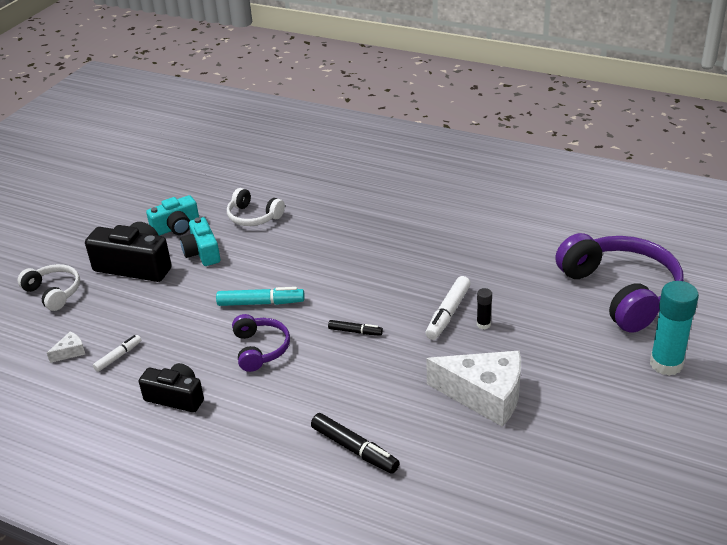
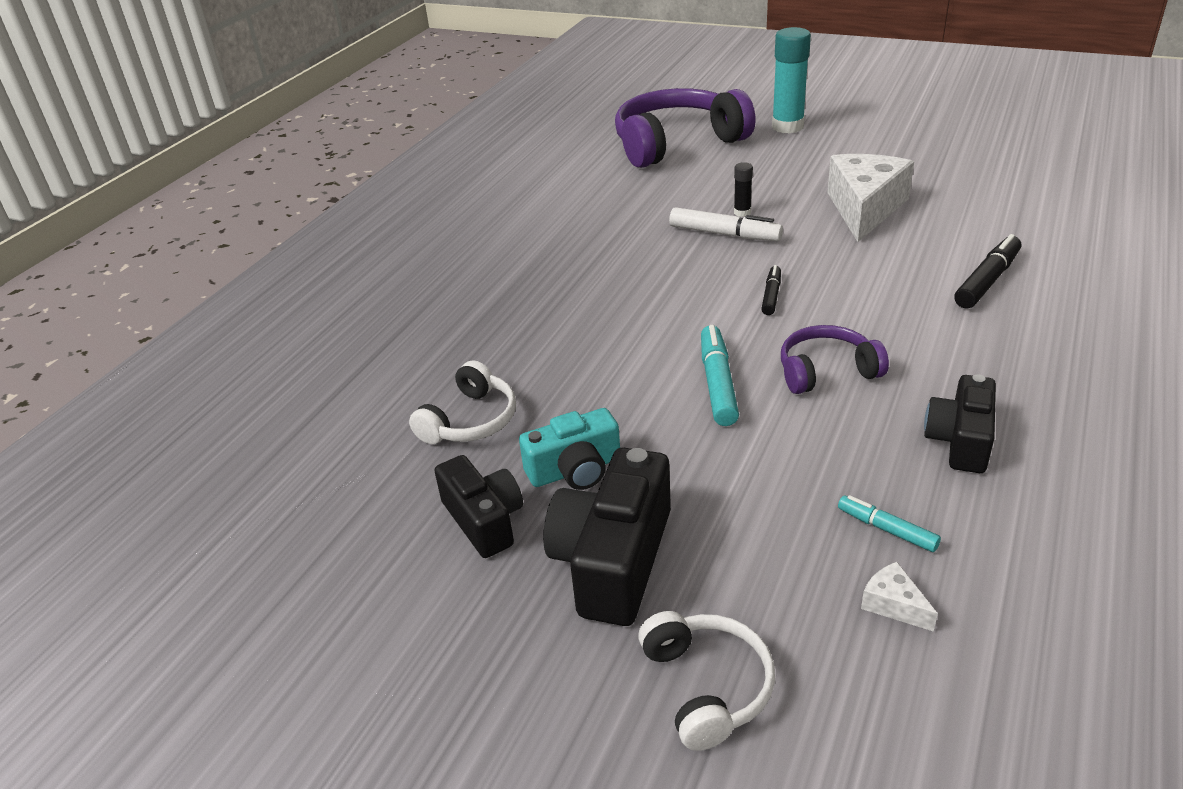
camera: 90 degrees left, 0 degrees up
white headphones [17,264,80,311] -> white headphones turned 120 degrees clockwise [638,611,775,751]
white marker [93,335,141,372] -> turquoise marker [838,495,941,552]
turquoise camera [146,195,199,236] -> black camera [434,455,523,558]

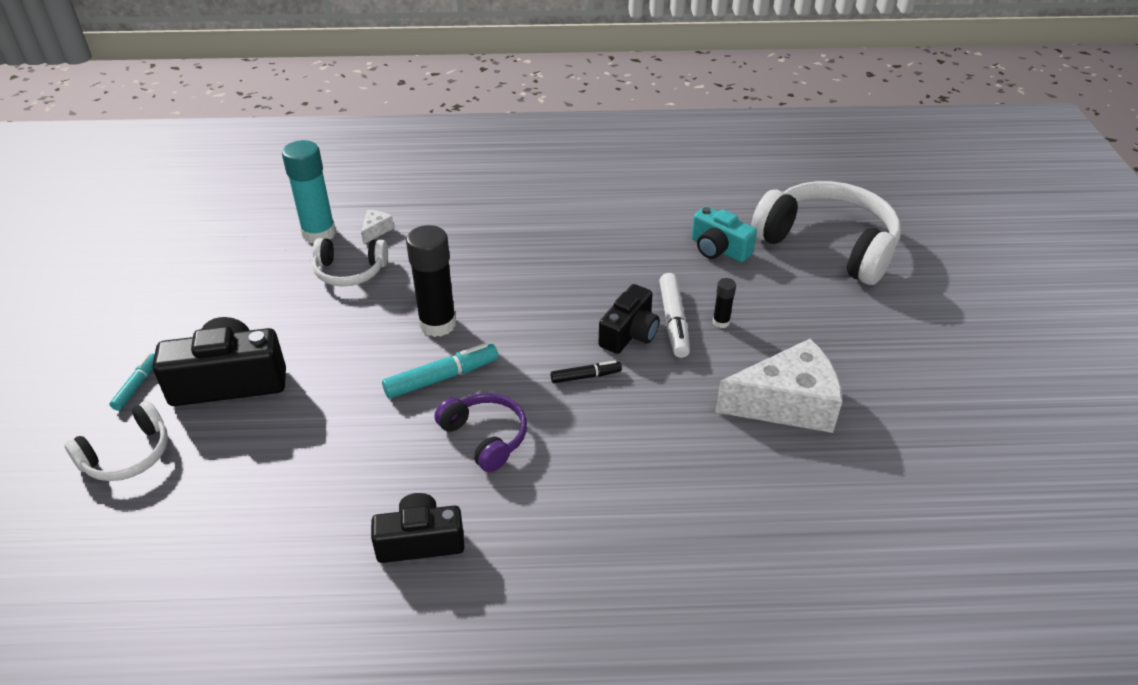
camera: 60 degrees right, 5 degrees up
black camera [434,455,523,558] -> black camera moved to [599,284,660,354]
turquoise camera [519,408,620,490] -> turquoise camera moved to [692,206,757,262]
purple headphones [615,88,756,168] -> white headphones [751,181,901,285]
turquoise glue stick [772,27,811,133] -> turquoise glue stick moved to [282,140,336,243]
turquoise marker [838,495,941,552] -> turquoise marker moved to [109,353,155,411]
white cheese [861,562,938,632] -> white cheese moved to [361,210,394,244]
black marker [955,234,1021,308] -> none
none -> black glue stick [406,225,456,337]

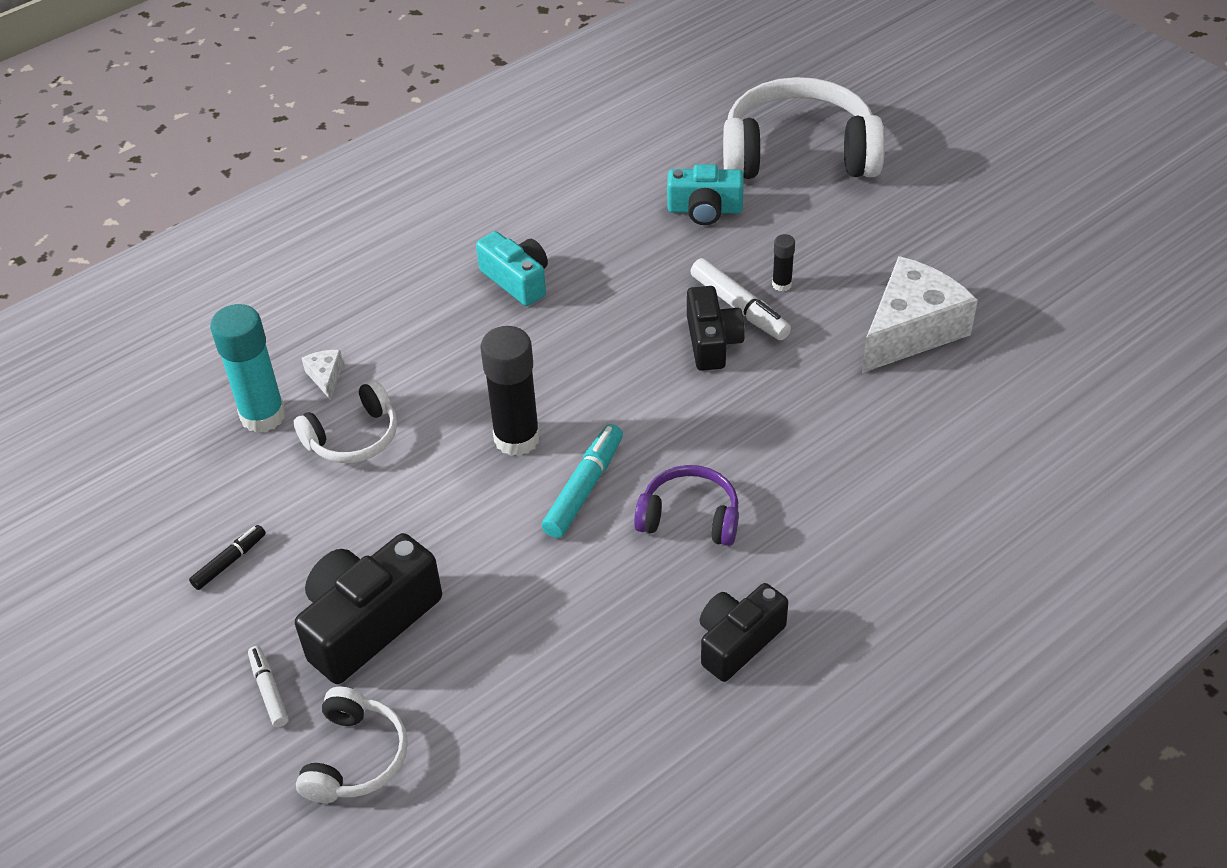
camera: 35 degrees left, 5 degrees up
turquoise marker [109,353,155,411] -> white marker [248,646,289,727]
black marker [551,360,622,383] -> black marker moved to [189,525,266,590]
none -> turquoise camera [476,231,548,306]

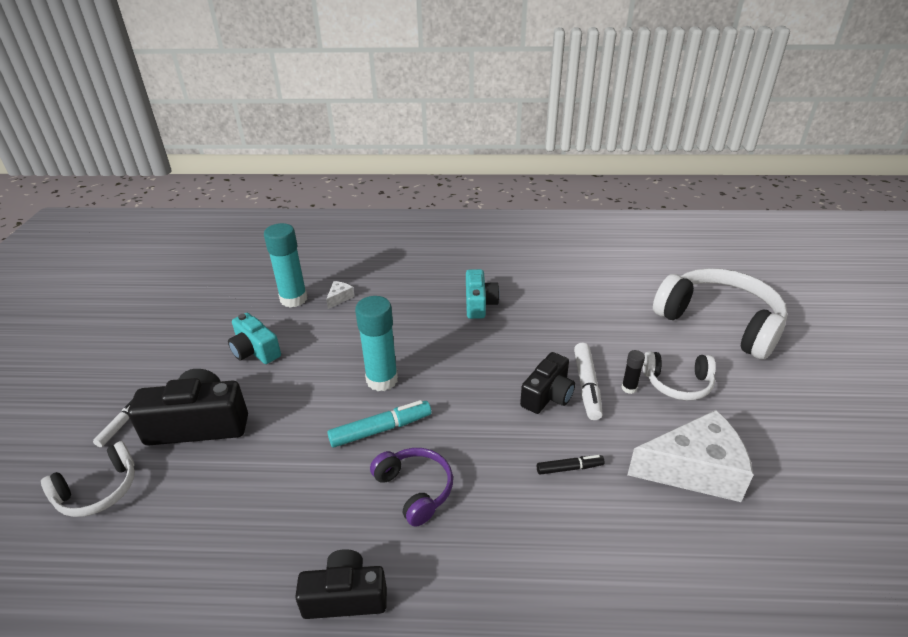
camera: 40 degrees right, 10 degrees down
black marker [189,525,266,590] -> black marker moved to [537,455,604,475]
white headphones [294,380,397,463] -> white headphones moved to [643,351,716,400]
black glue stick [480,326,540,456] -> turquoise glue stick [355,296,398,391]
turquoise camera [667,164,744,225] -> turquoise camera moved to [228,313,281,364]

